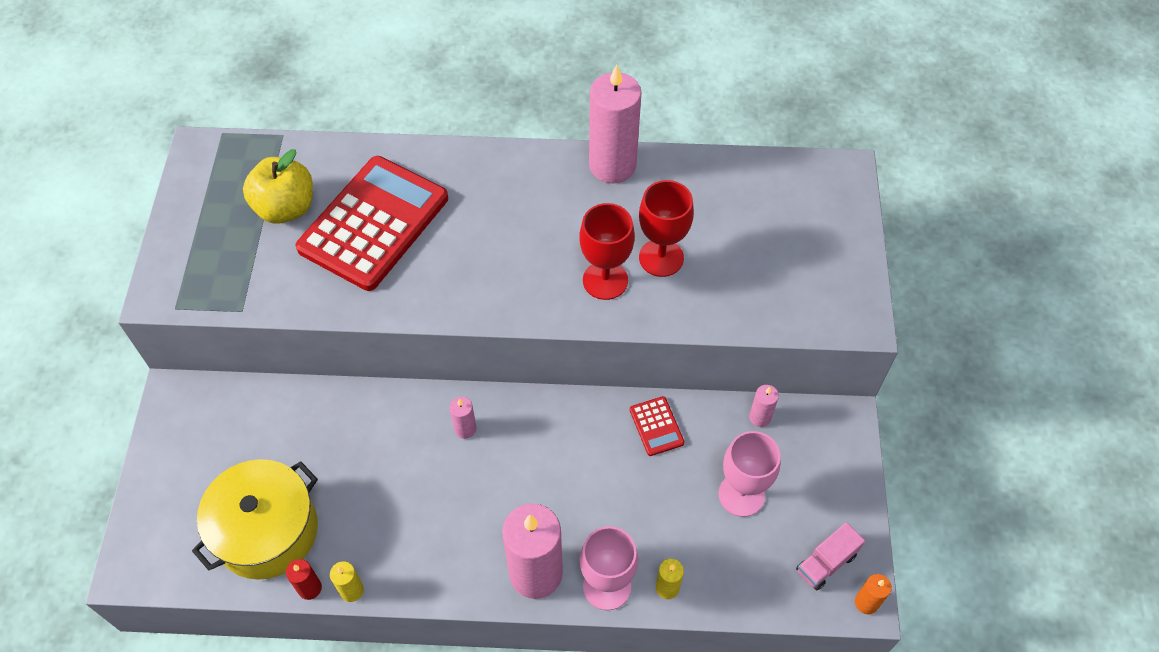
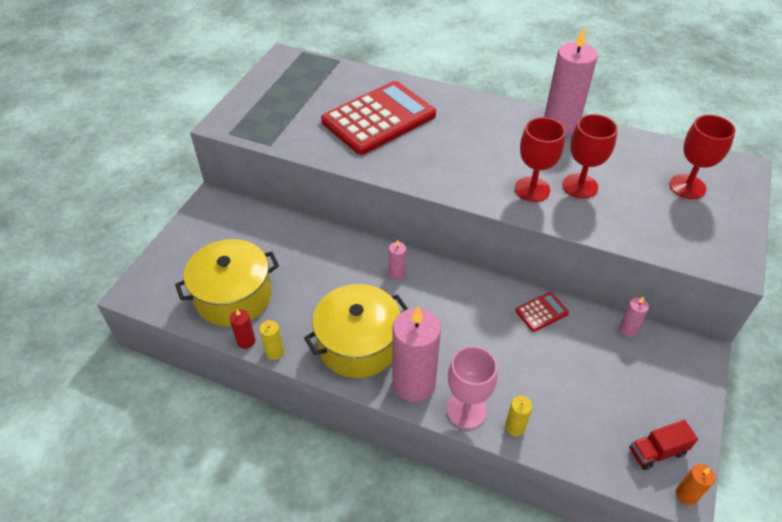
camera: 20 degrees right, 10 degrees down
yellow apple [243,149,313,224] -> none
red calculator [630,396,684,456] -> red calculator turned 120 degrees counterclockwise [515,292,569,332]
pink goblet [718,431,781,517] -> none
pink truck [796,522,865,590] -> red truck [629,420,698,470]
none -> yellow pot [304,284,408,378]
none -> red goblet [670,115,736,199]

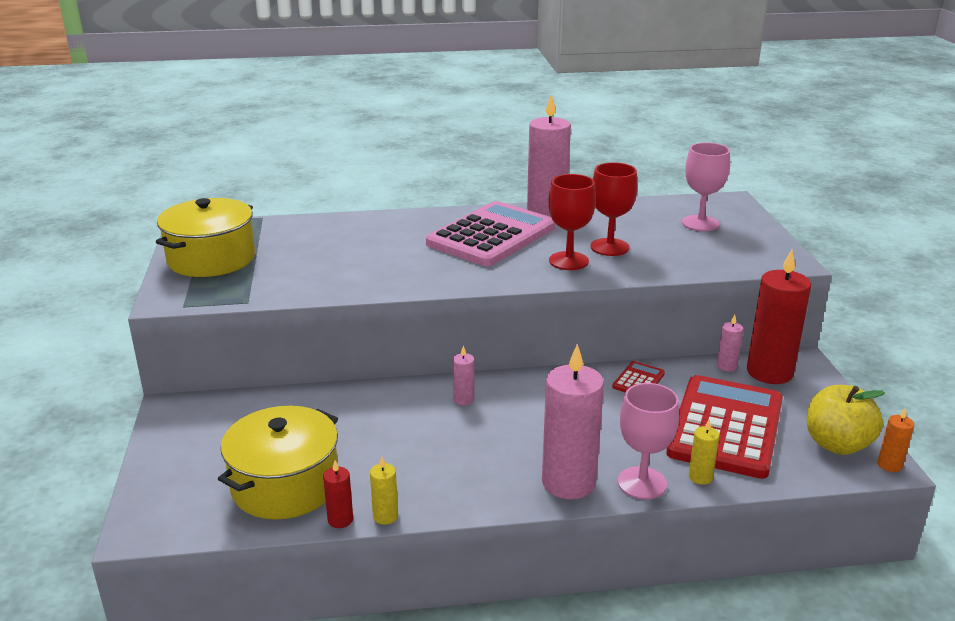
camera: 30 degrees left, 20 degrees down
yellow pot [304,284,408,378] -> yellow pot moved to [156,198,255,277]
red calculator [321,81,436,155] -> red calculator moved to [666,375,783,479]
red truck [629,420,698,470] -> yellow apple [807,385,885,455]
red goblet [670,115,736,199] -> pink goblet [682,143,730,231]
none -> pink calculator [426,201,555,266]
none -> red candle [747,250,811,384]

